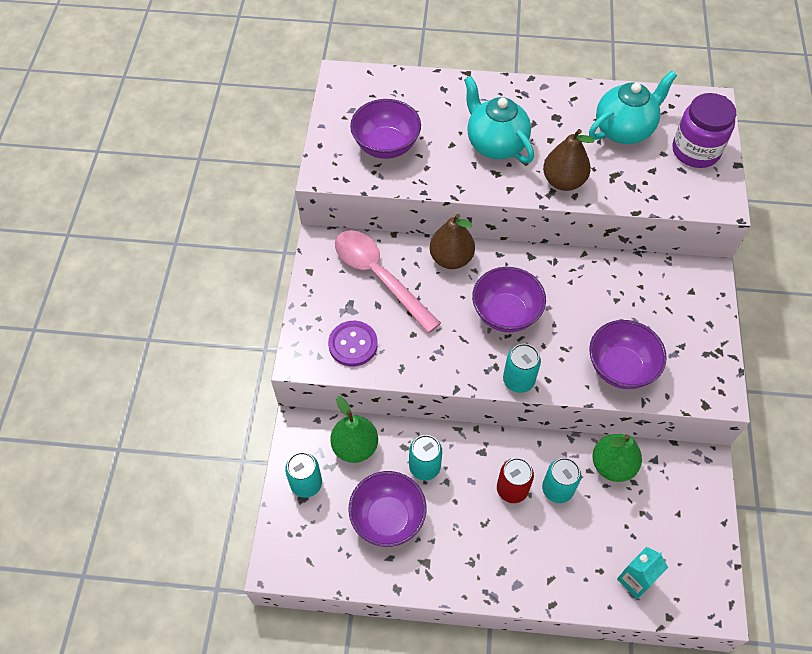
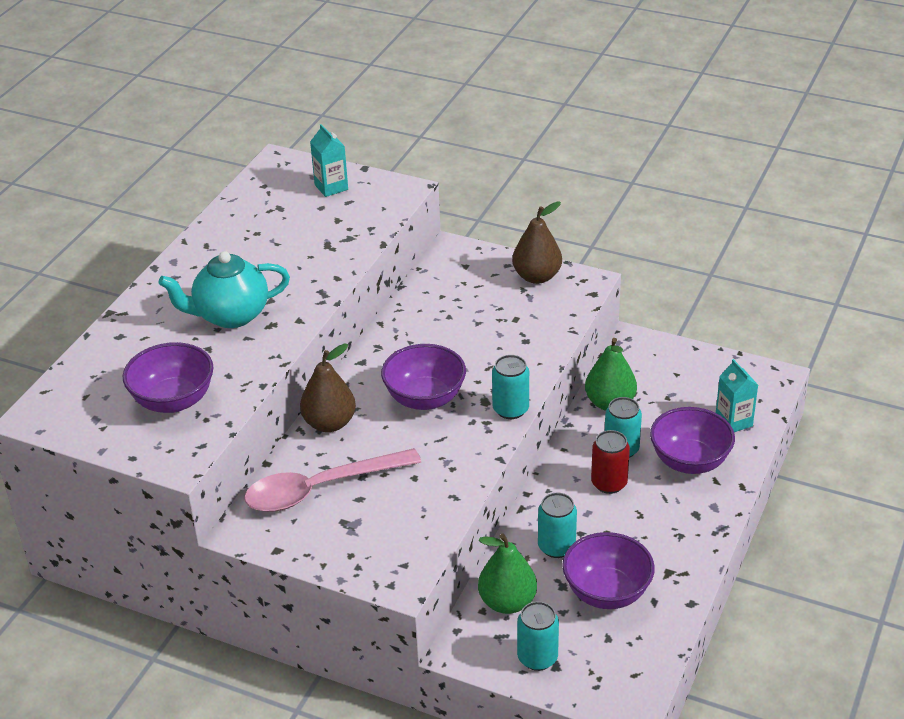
camera: 70 degrees left, 20 degrees down
purple button [328,321,378,366] -> none
brown pear [543,129,594,191] -> brown pear moved to [512,201,562,284]
turquoise teapot [589,70,677,144] -> none
purple bowl [589,320,667,389] -> purple bowl moved to [650,407,735,474]
purple jar [672,93,736,168] -> turquoise carton [310,124,348,197]

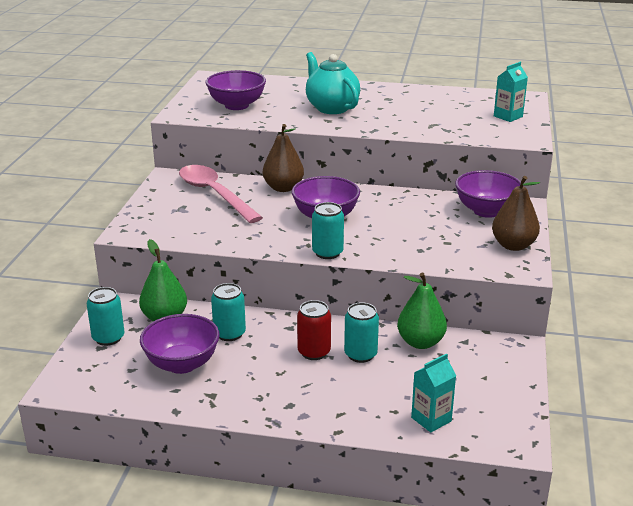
camera: 75 degrees right, 10 degrees down
purple bowl [650,407,735,474] -> purple bowl moved to [455,170,524,218]

